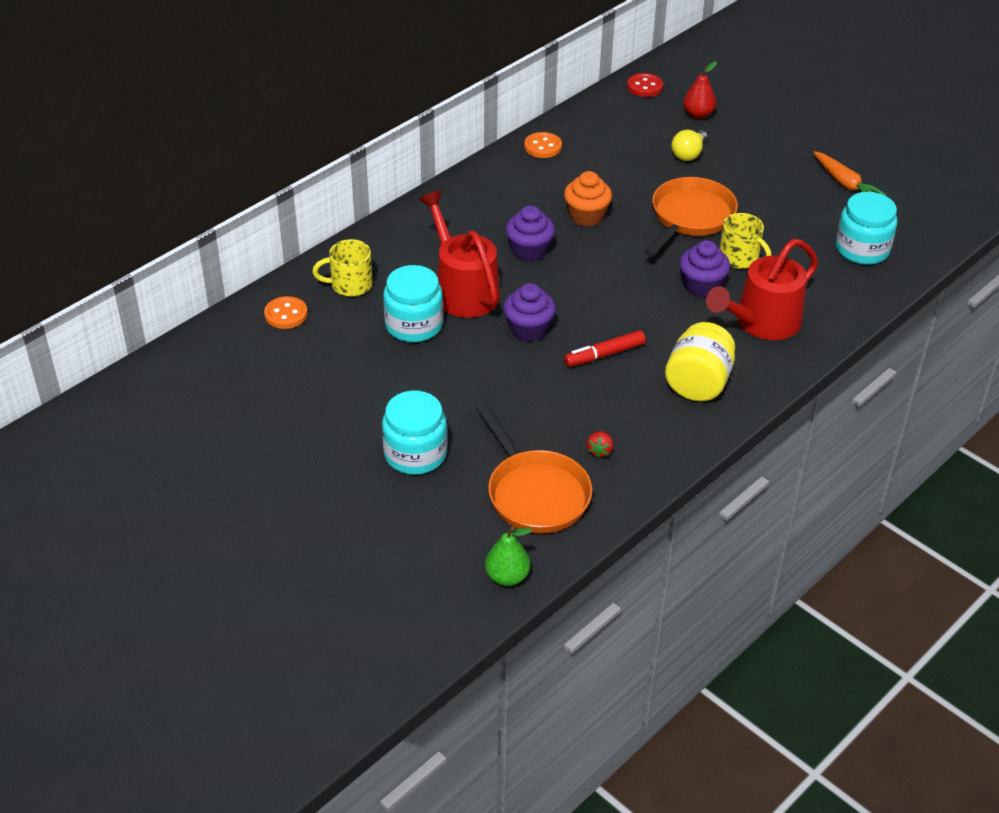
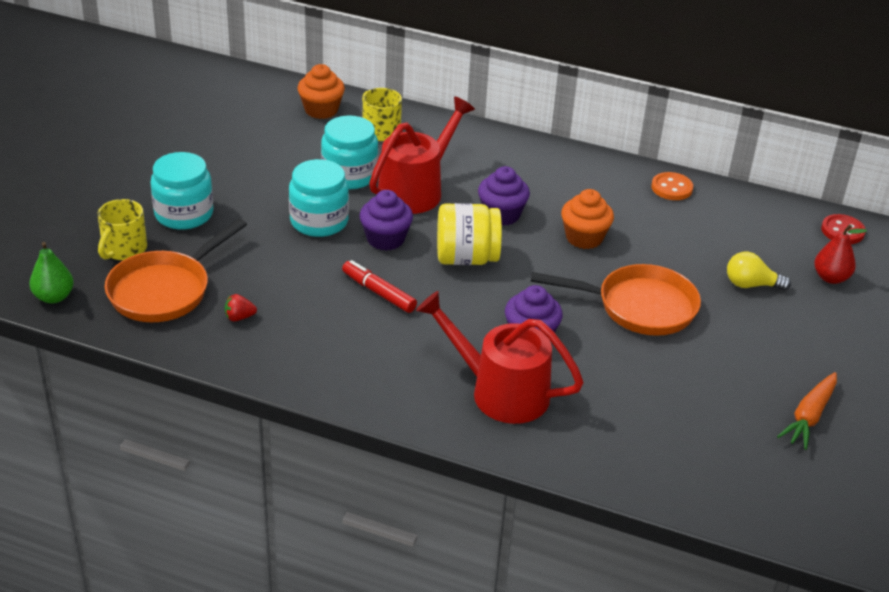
camera: 65 degrees right, 5 degrees down
orange button [264,296,308,329] -> orange cupcake [298,64,345,119]
yellow jar [665,322,735,401] -> yellow jar moved to [437,203,502,265]
yellow mug [720,213,771,269] -> yellow mug moved to [97,199,147,260]
turquoise jar [836,192,897,265] -> turquoise jar moved to [289,159,349,237]

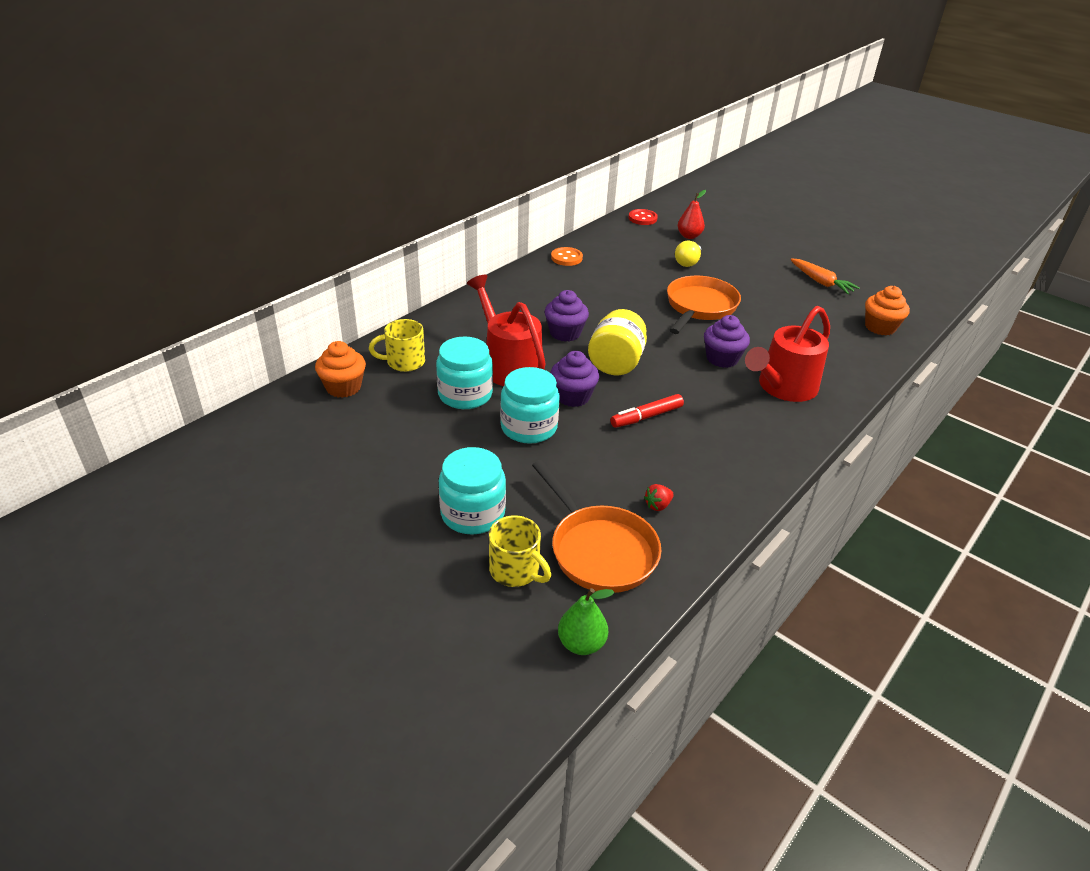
camera: 70 degrees left, 0 degrees up
red strawberry [225,294,257,321] -> red strawberry turned 45 degrees clockwise [644,484,674,511]
orange cupcake [561,189,614,249] -> orange cupcake moved to [865,286,910,335]

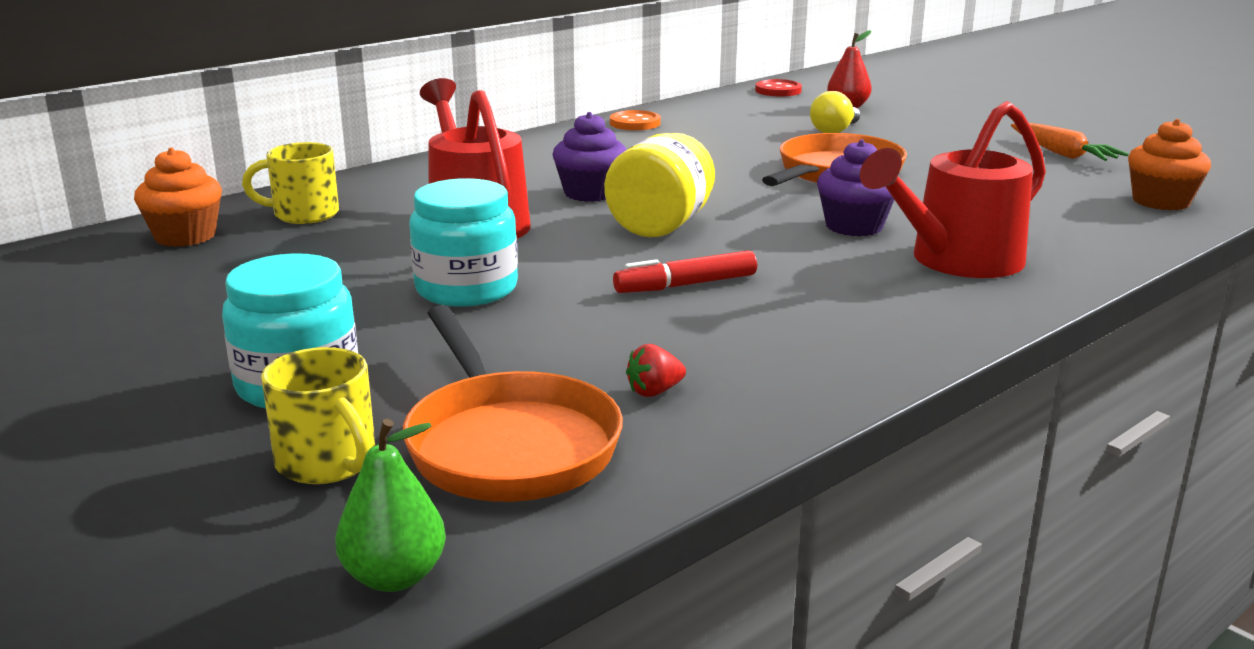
camera: 10 degrees right, 15 degrees down
turquoise jar [436,336,493,409] -> none
purple cupcake [550,351,599,407] -> none

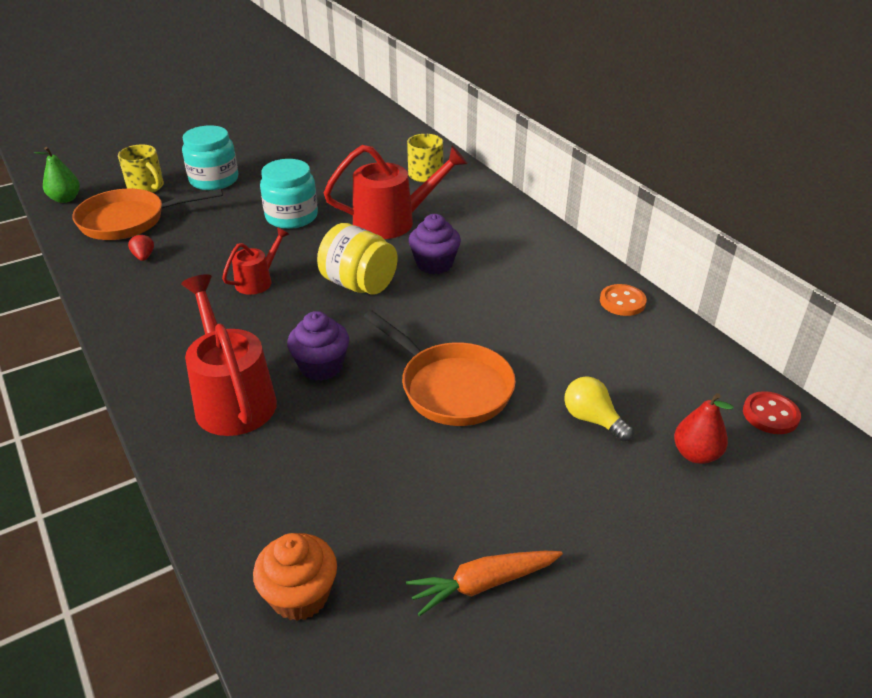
camera: 100 degrees right, 15 degrees up
orange cupcake [134,148,222,247] -> none
yellow mug [261,347,375,484] -> yellow mug turned 105 degrees counterclockwise [118,145,164,193]
red marker [613,250,757,293] -> red watering can [222,227,290,295]

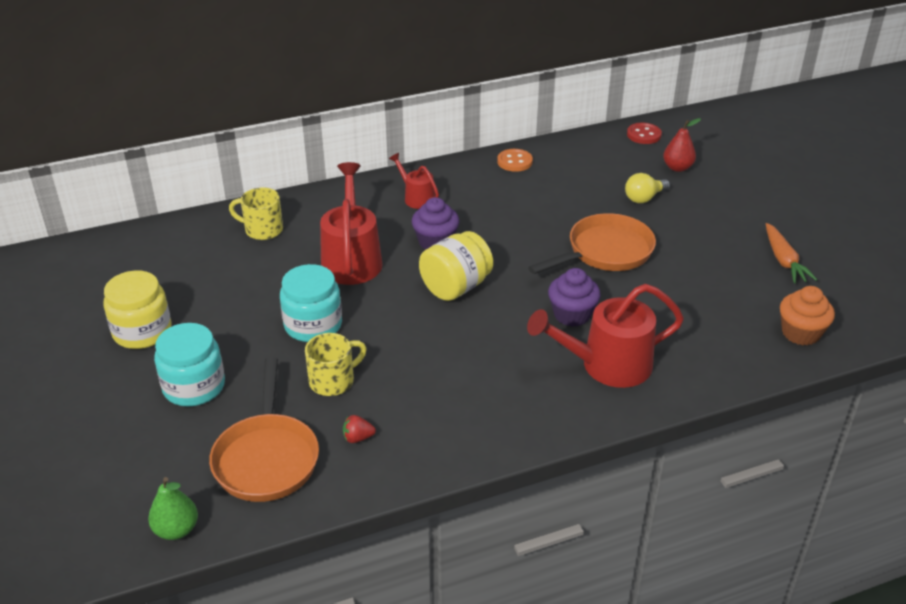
camera: 80 degrees left, 0 degrees up
yellow mug [118,145,164,193] -> yellow mug moved to [305,333,367,396]
red watering can [222,227,290,295] -> red watering can moved to [389,153,439,209]
none -> yellow jar [103,270,171,349]

